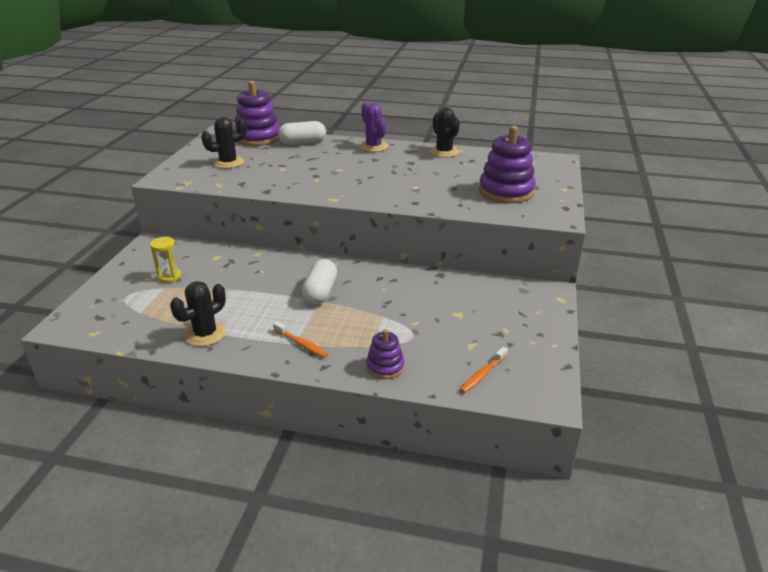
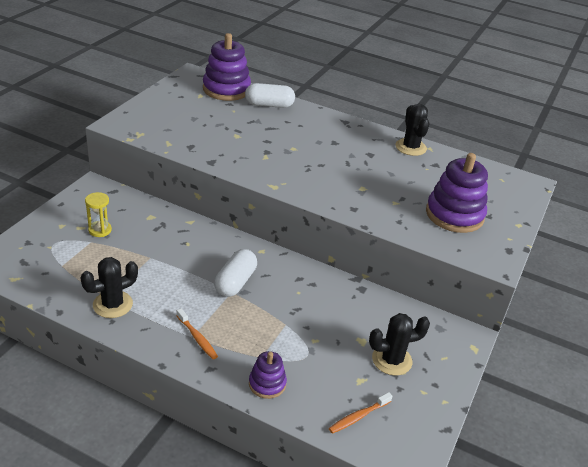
camera: 10 degrees right, 5 degrees up
black cactus [201,117,247,169] -> black cactus moved to [369,313,430,376]
purple cactus [359,102,388,152] -> none

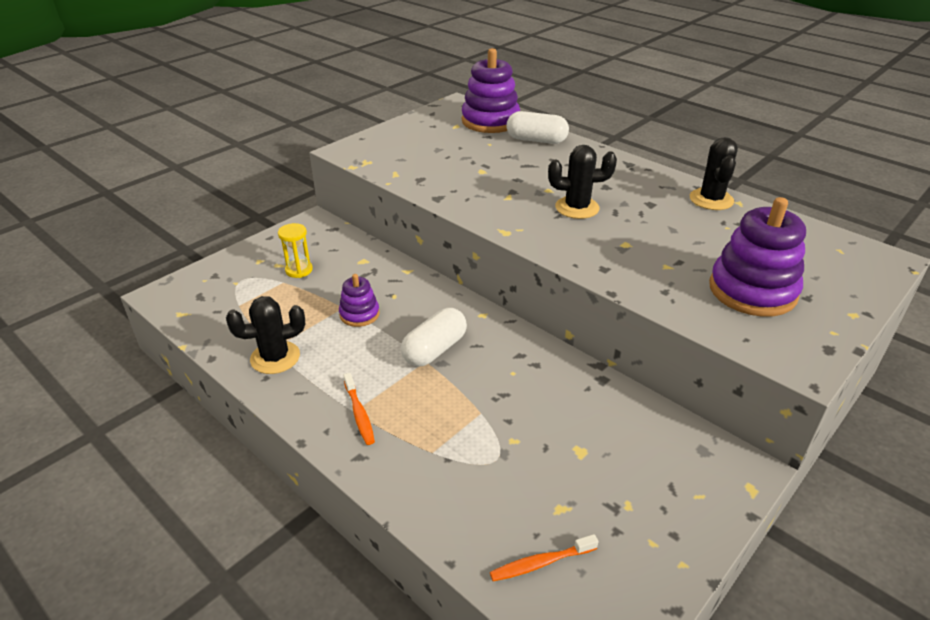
camera: 20 degrees right, 0 degrees up
purple stacking toy [249,351,287,399] -> purple stacking toy moved to [339,274,380,327]
black cactus [369,313,430,376] -> black cactus moved to [548,145,617,219]

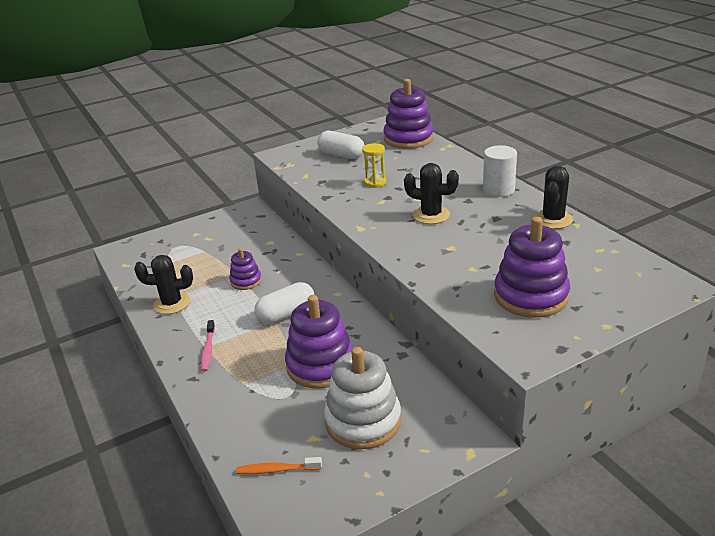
camera: 20 degrees right, 5 degrees down
yellow hourglass [278,223,313,278] -> yellow hourglass moved to [362,143,386,188]
orange toothbrush [343,373,375,445] -> pink toothbrush [201,320,215,372]
white capsule [506,111,569,144] -> white capsule moved to [317,131,364,159]
none -> purple stacking toy [285,295,354,388]
none -> white stacking toy [324,347,401,449]
none -> white cylinder [483,145,517,197]

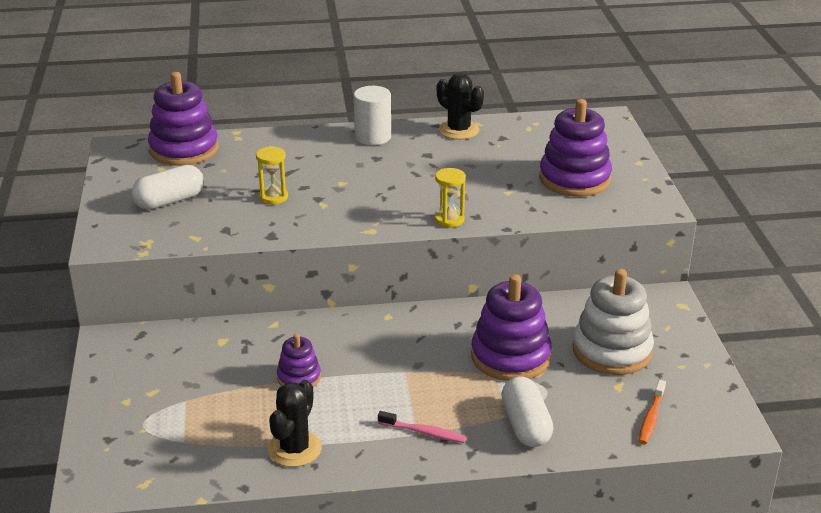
camera: 70 degrees left, 0 degrees up
white capsule [255,282,314,324] -> white capsule moved to [501,376,554,447]
black cactus [404,163,459,224] -> none
none -> yellow hourglass [435,168,466,227]

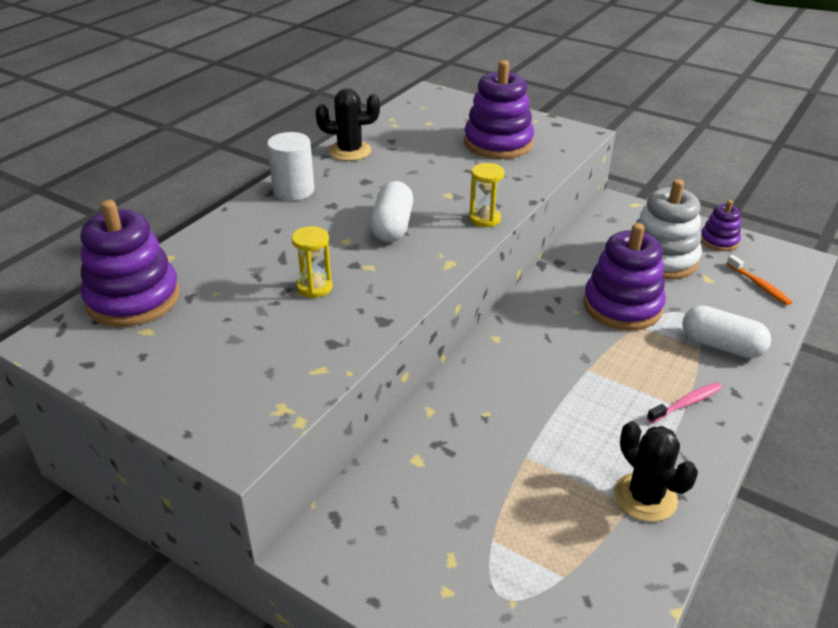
camera: 50 degrees left, 5 degrees up
white capsule [131,165,204,210] -> white capsule moved to [371,181,413,242]
purple stacking toy [277,334,321,387] -> purple stacking toy moved to [701,200,741,251]

